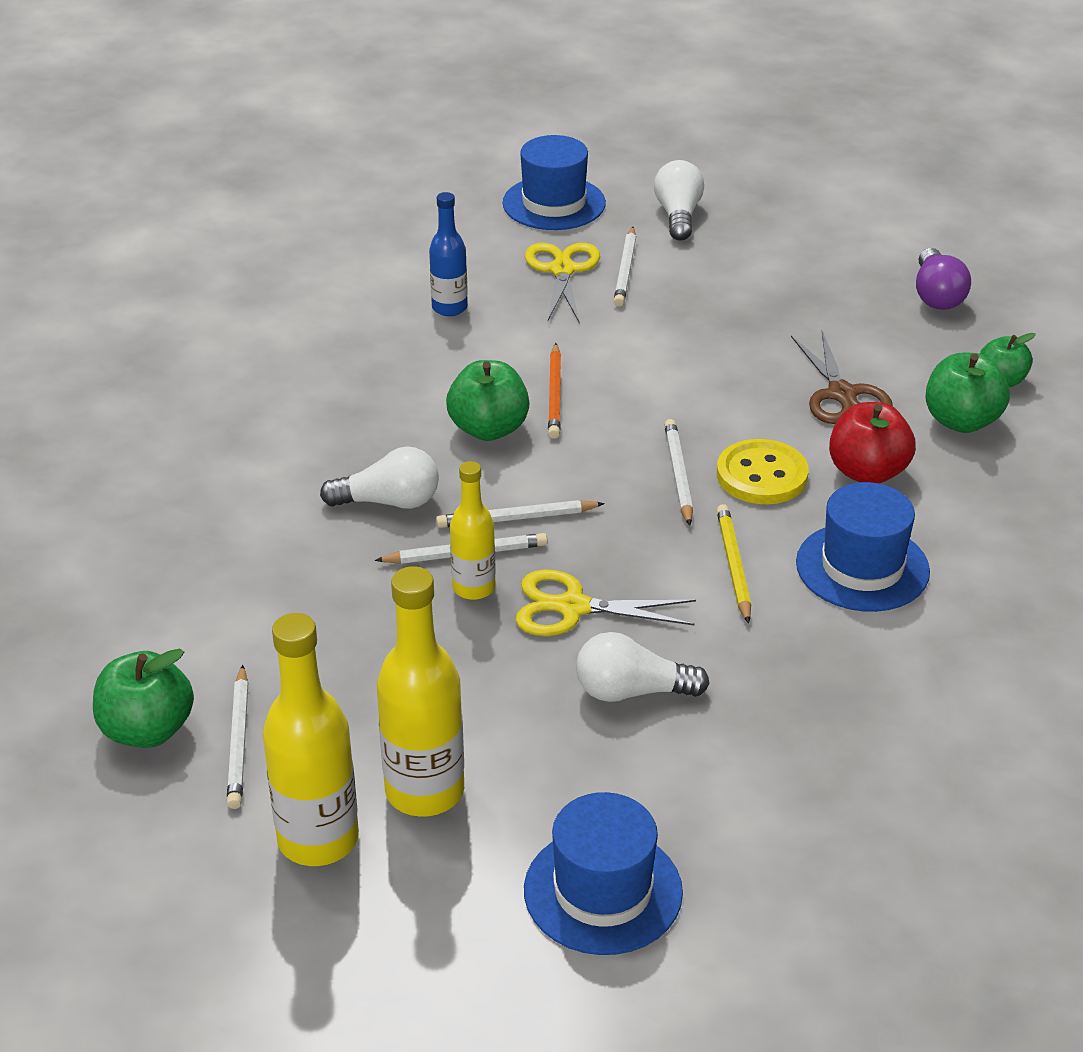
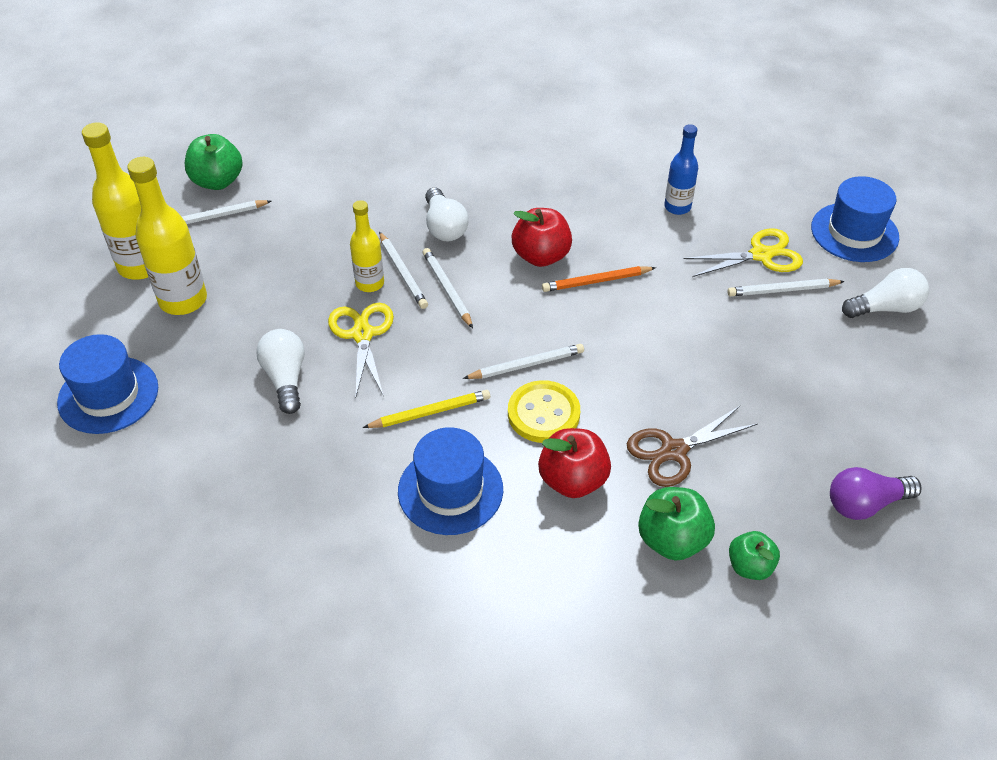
camera: 75 degrees right, 10 degrees up
green apple [446,360,530,441] -> red apple [512,208,572,267]

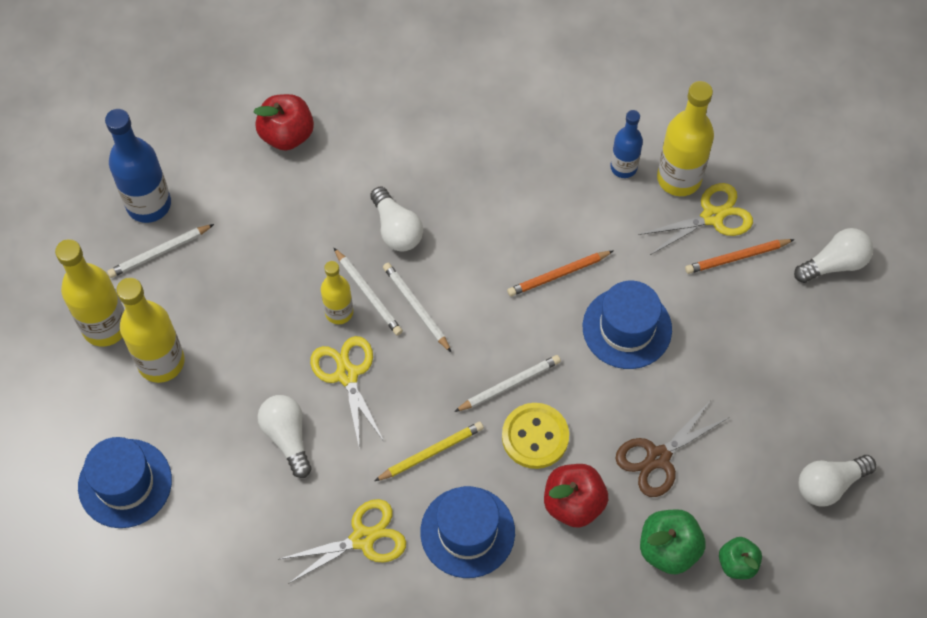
camera: 10 degrees left, 15 degrees up
green apple [185,134,243,190] -> blue bottle [105,109,171,223]
red apple [512,208,572,267] -> red apple moved to [254,94,314,151]
white pencil [727,279,845,296] -> orange pencil [685,239,795,274]
blue hat [811,176,899,262] -> blue hat moved to [583,281,672,369]
purple light bulb [830,467,922,520] -> white light bulb [798,455,876,507]
none -> yellow scissors [280,499,406,584]
none -> yellow bottle [657,81,714,196]

